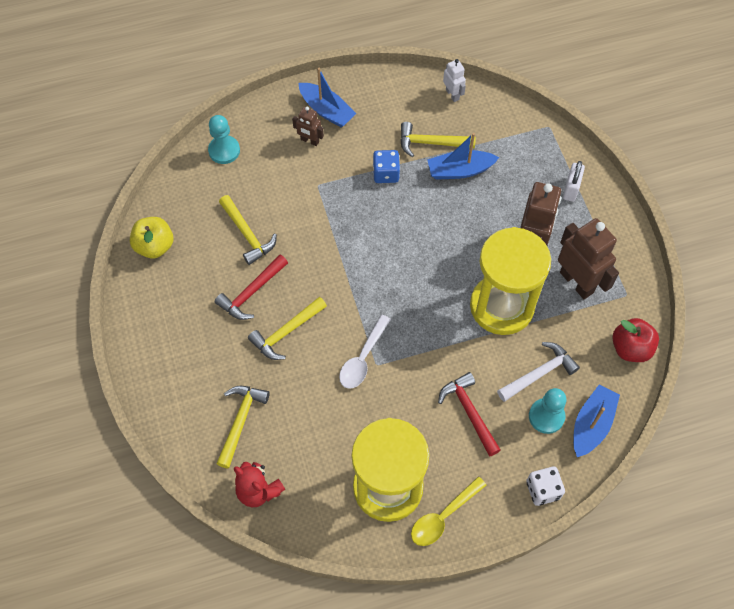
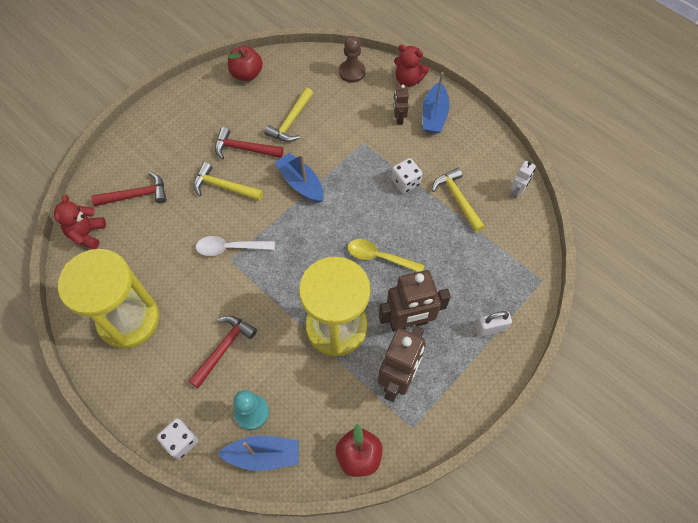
camera: 60 degrees right, 0 degrees up
yellow apple [130,217,173,259] -> red apple [227,46,263,81]
turquoise pawn [208,115,240,164] -> brown pawn [339,36,366,83]
yellow hammer [216,386,270,469] -> red hammer [91,172,167,206]
blue dice [373,150,400,183] -> white dice [391,158,423,193]
yellow spoon [411,477,487,546] -> yellow spoon moved to [347,239,425,272]
blue boat [427,133,499,180] -> blue boat moved to [275,153,324,203]
white hammer [497,342,580,402] -> none
none -> red teddy bear [394,45,429,87]

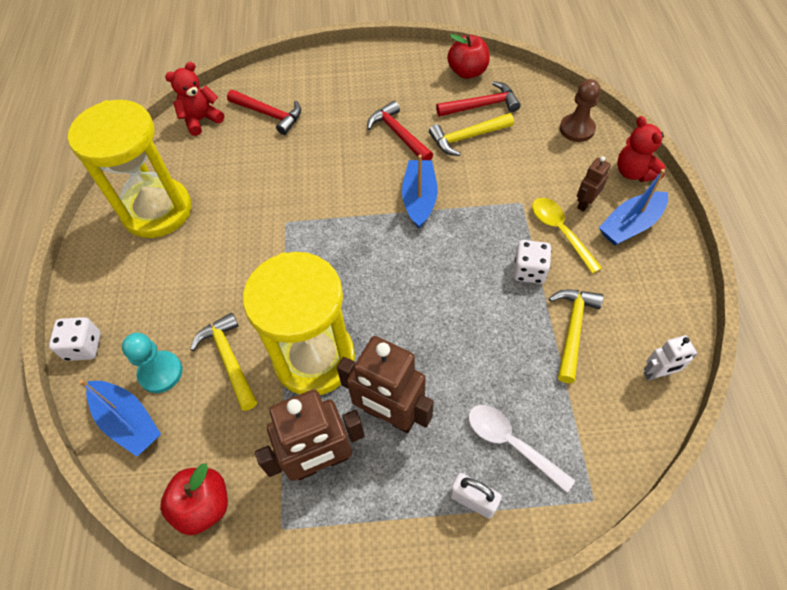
camera: 45 degrees right, 5 degrees down
red hammer [189,316,257,388] -> red hammer moved to [436,81,521,117]
yellow hammer [194,162,263,201] -> yellow hammer moved to [190,313,257,411]
white spoon [195,236,275,256] -> white spoon moved to [468,405,575,493]
yellow spoon [347,239,425,272] -> yellow spoon moved to [532,198,602,274]

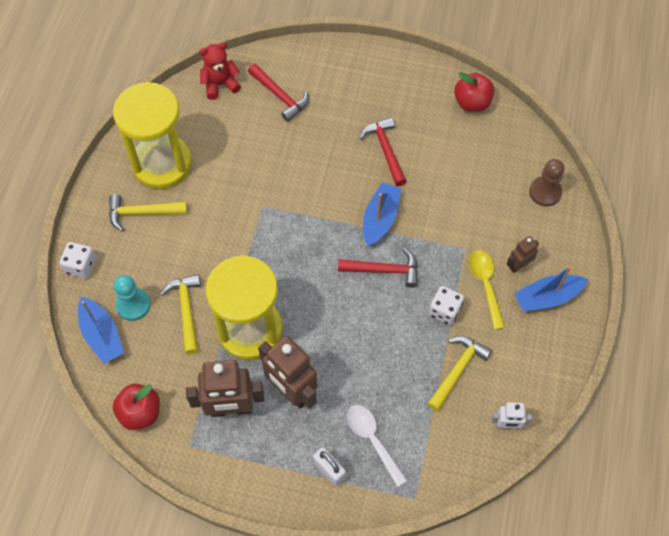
camera: 15 degrees right, 5 degrees up
yellow hammer [429,113,514,156] -> yellow hammer moved to [109,194,187,231]
red hammer [436,81,521,117] -> red hammer moved to [338,248,418,288]
red teddy bear [617,116,665,182] -> none

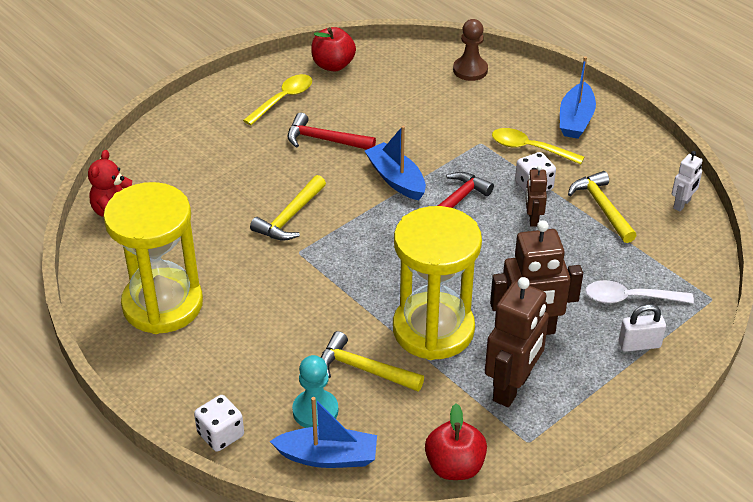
camera: 55 degrees left, 20 degrees down
yellow hammer [109,194,187,231] -> yellow hammer moved to [250,175,326,241]
red hammer [248,64,309,122] -> none
brown robot [507,236,539,273] -> brown robot moved to [525,165,547,227]
none -> yellow spoon [243,74,312,125]

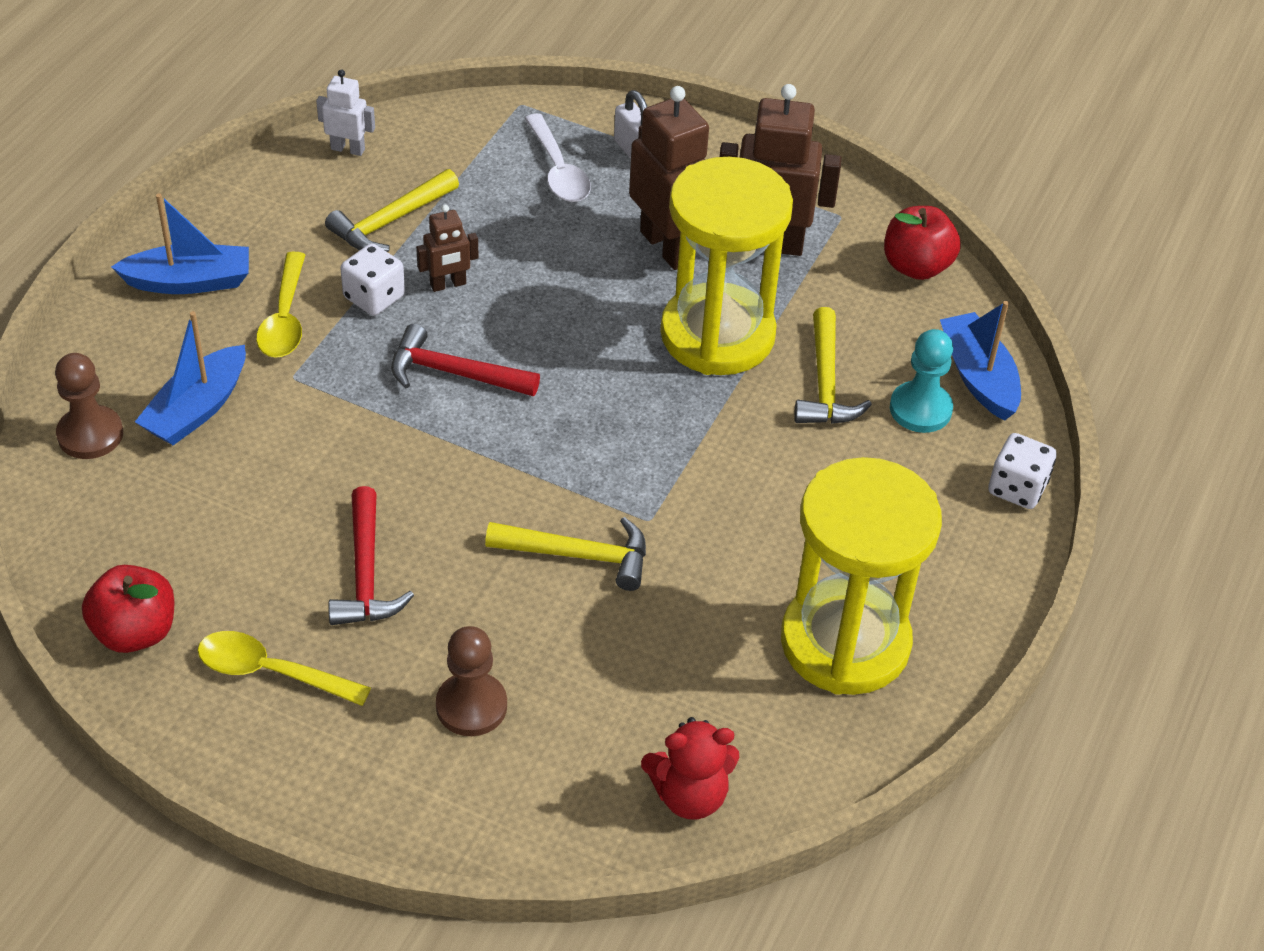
camera: 115 degrees left, 5 degrees up
blue boat [365,126,426,200] -> blue boat moved to [135,311,246,445]
none -> brown pawn [436,626,507,736]

